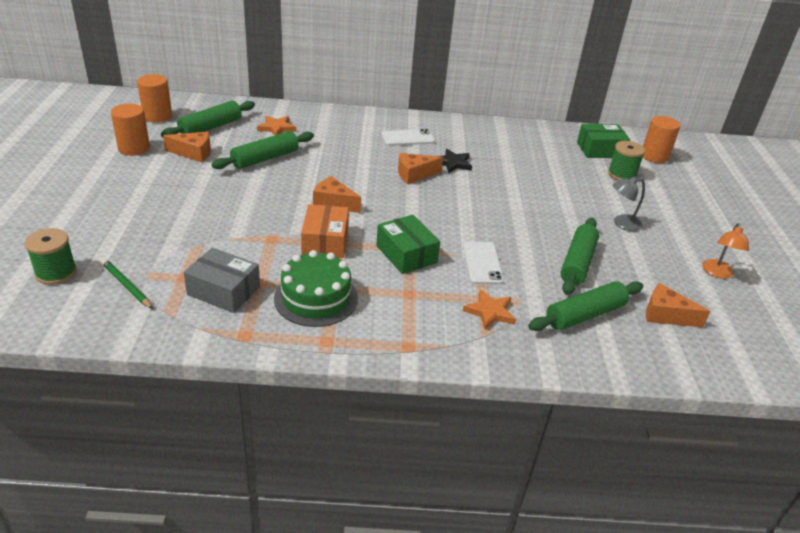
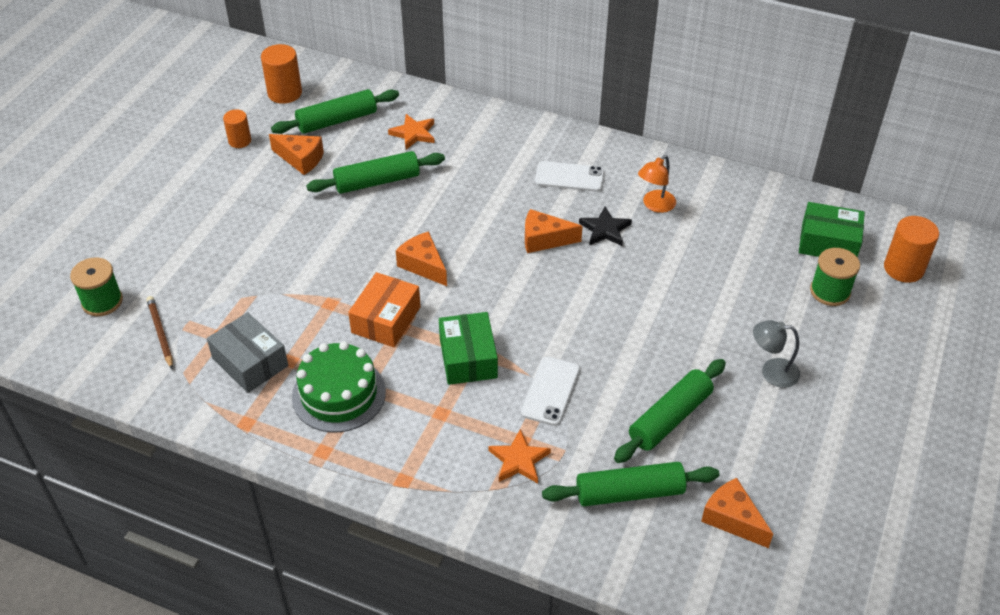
camera: 25 degrees right, 10 degrees up
green pencil [101,259,153,309] -> brown pencil [146,296,173,369]
orange cylinder [111,104,150,156] -> orange cylinder [223,109,251,148], size x0.64
orange lamp [702,223,749,279] -> orange lamp moved to [638,155,676,213]

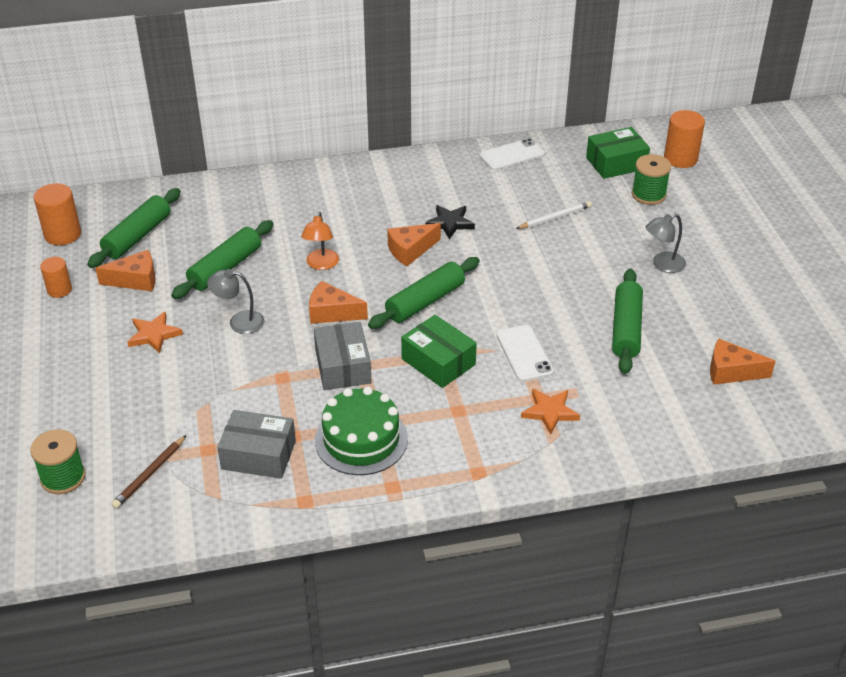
camera: 35 degrees left, 5 degrees down
brown pencil [146,296,173,369] -> brown pencil turned 90 degrees counterclockwise [112,435,186,509]
orange box [348,272,421,347] -> grey box [314,322,372,390]
orange star [388,114,435,150] -> orange star moved to [127,311,183,354]
white phone [535,161,604,192] -> white phone moved to [480,138,545,171]
green rolling pin [542,462,719,506] -> green rolling pin moved to [368,257,480,329]
orange lamp [638,155,676,213] -> orange lamp moved to [301,212,339,270]
none -> grey lamp [207,269,264,334]
none -> white pencil [516,201,591,229]

